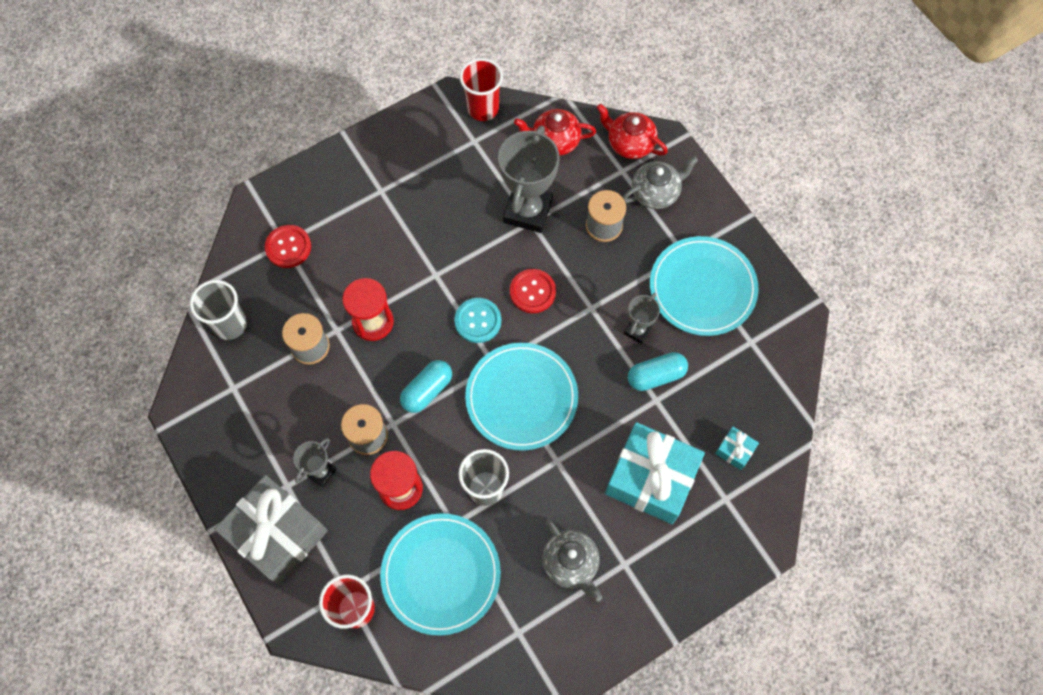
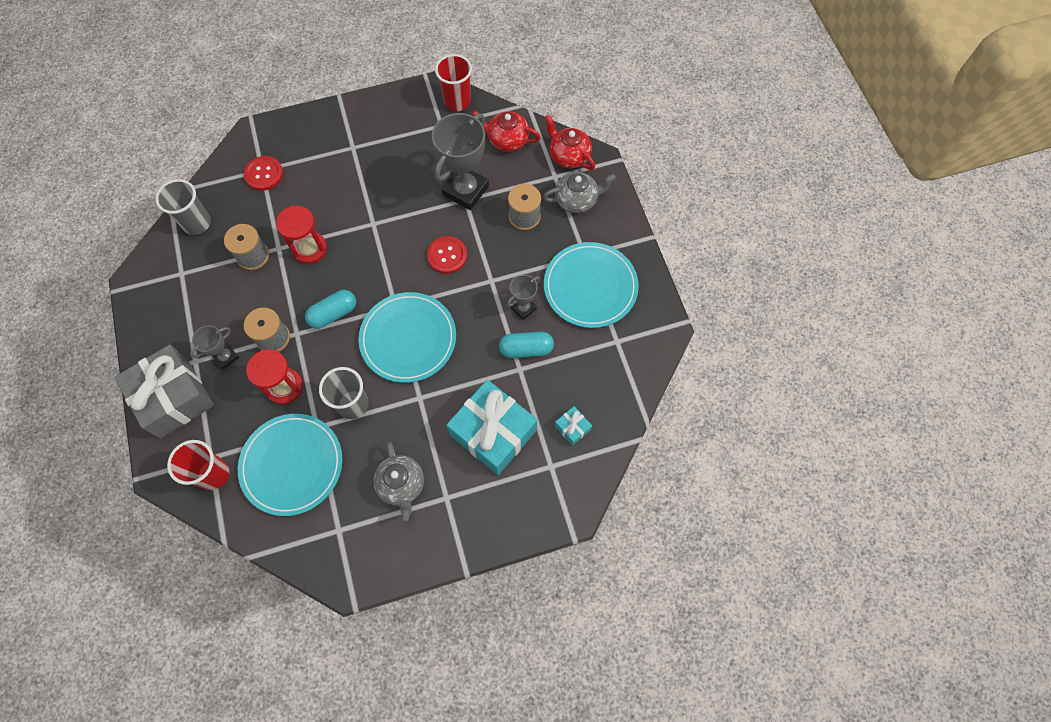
camera: 15 degrees right, 0 degrees up
turquoise button [454,298,501,343] -> none

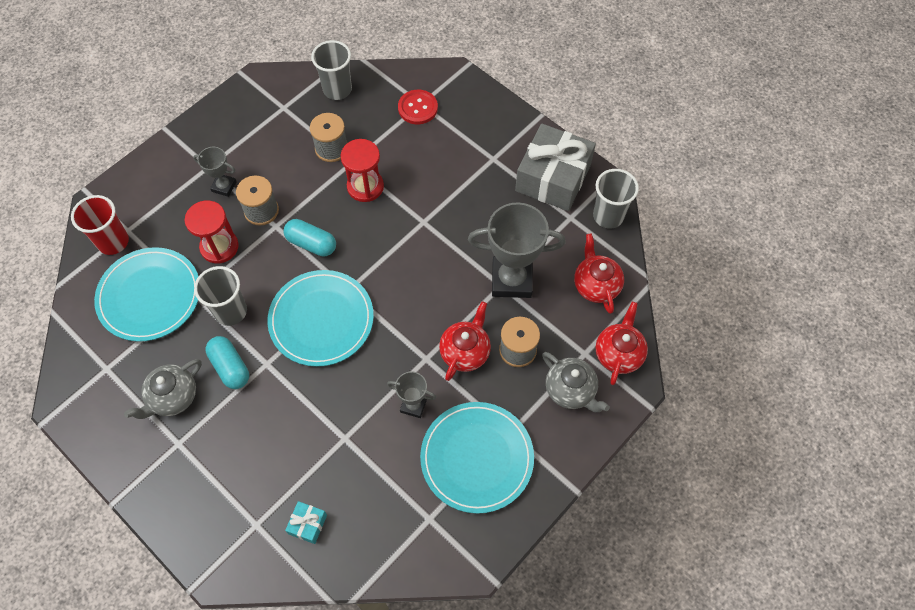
camera: 60 degrees right, 5 degrees down
grey gift [114,345,214,438] -> grey gift moved to [515,124,596,211]
red button [427,236,467,274] -> none
red cup [435,54,472,111] -> grey cup [593,169,639,228]
turquoise gift [446,380,537,475] -> none
turquoise capsule [499,332,554,358] -> turquoise capsule moved to [206,336,249,389]
none -> red teapot [439,301,491,381]

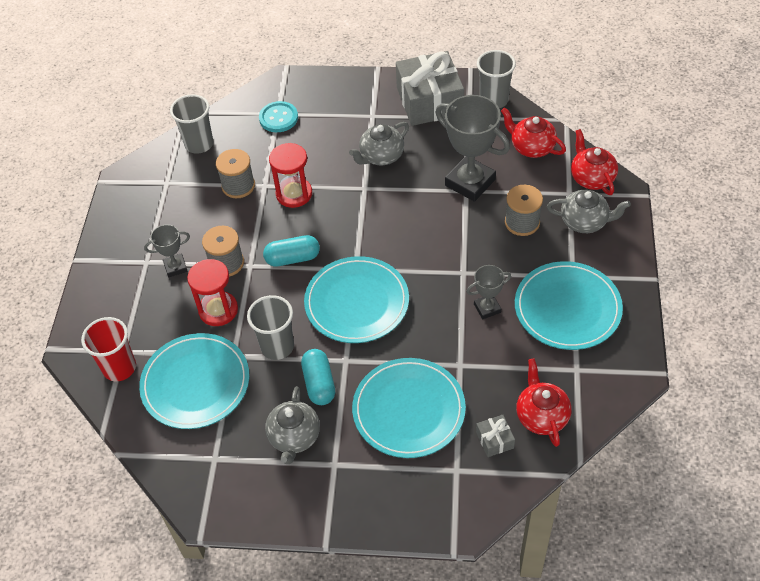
camera: 35 degrees left, 10 degrees down
turquoise capsule [206,336,249,389] -> turquoise capsule turned 60 degrees clockwise [301,349,335,405]
turquoise gift [285,501,327,544] -> grey gift [476,415,515,457]
red button [398,90,438,124] -> turquoise button [259,101,298,132]
red teapot [439,301,491,381] -> red teapot moved to [516,358,572,447]
grey trophy [468,202,566,298] -> grey trophy turned 75 degrees clockwise [436,95,510,202]
none -> grey teapot [349,122,409,165]
none -> turquoise plate [352,358,466,458]

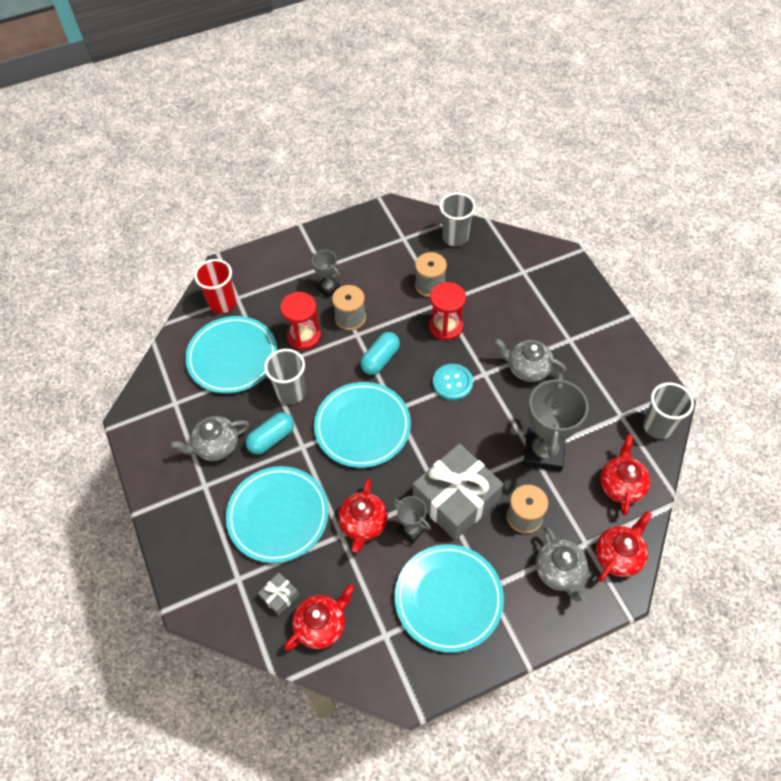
camera: 60 degrees right, 5 degrees up
turquoise button [259,101,298,132] -> turquoise button moved to [433,364,473,400]
turquoise capsule [263,235,320,267] -> turquoise capsule turned 75 degrees clockwise [360,332,400,375]
grey gift [396,51,464,126] -> grey gift moved to [413,443,504,540]
none -> red teapot [338,479,388,552]

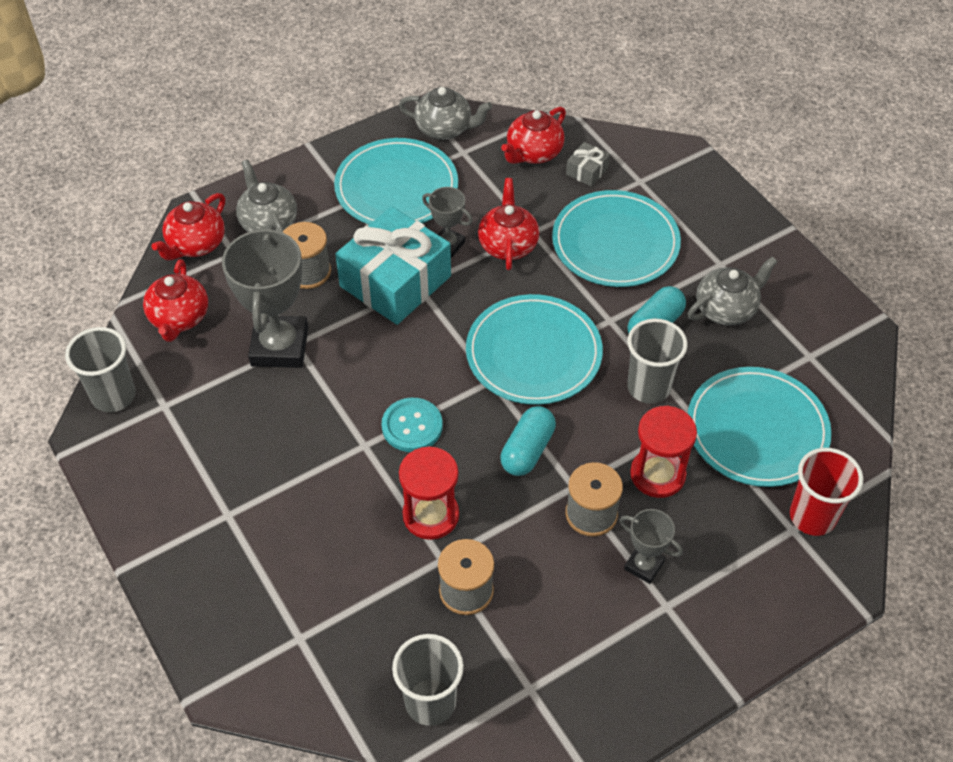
camera: 170 degrees right, 5 degrees down
grey gift [413,443,504,540] -> turquoise gift [335,206,451,325]
grey teapot [494,338,566,382] -> grey teapot moved to [399,87,492,140]

